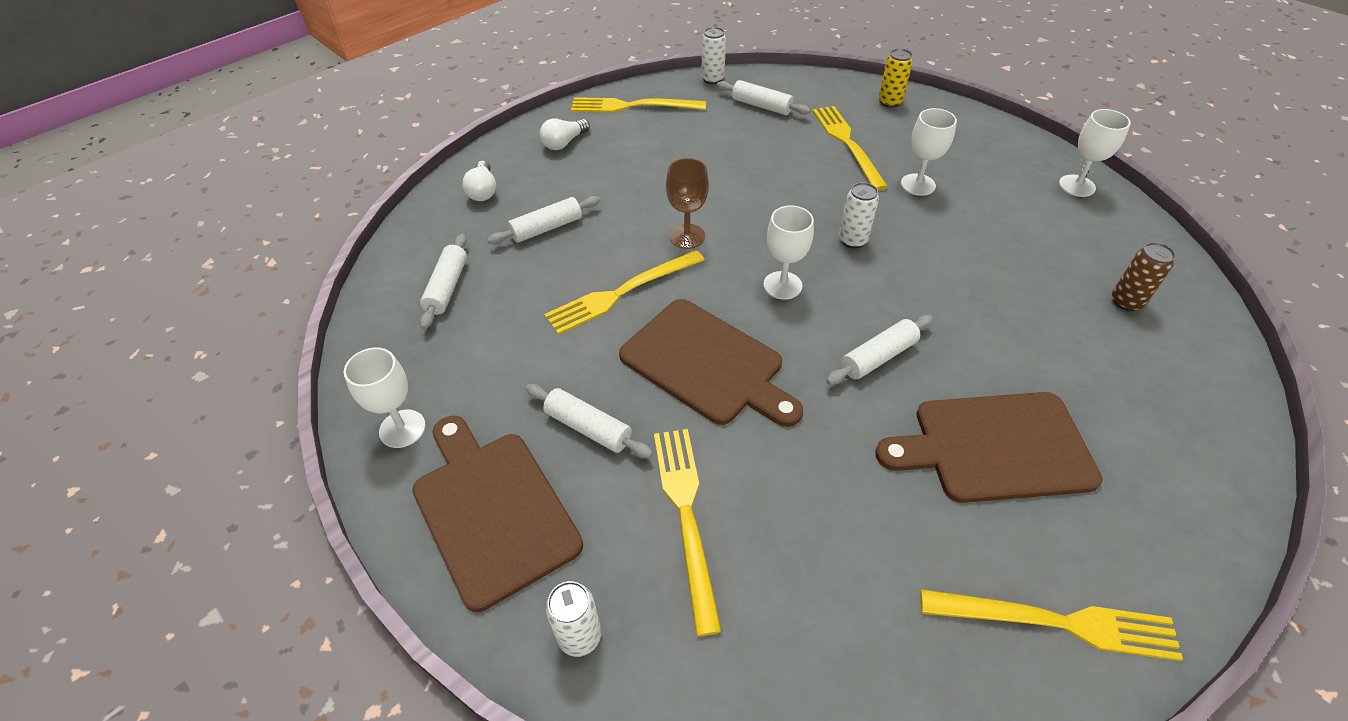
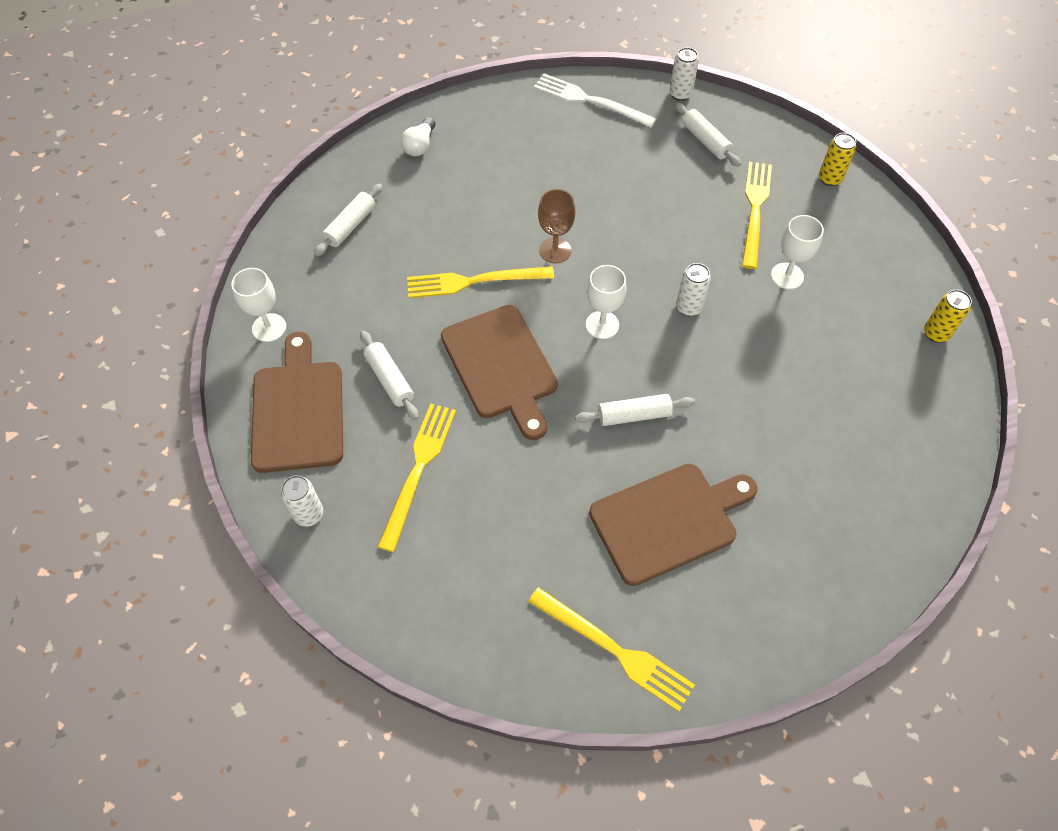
camera: 25 degrees right, 10 degrees up
white rolling pin [487,196,600,244] -> none
white light bulb [540,118,590,150] -> none
yellow fork [571,97,706,113] -> white fork [534,74,656,127]
brown cutting board [875,392,1103,503] -> brown cutting board turned 135 degrees clockwise [589,464,758,586]
white goblet [1059,109,1131,197] -> yellow can [924,290,972,343]
brown can [1112,242,1176,311] -> none

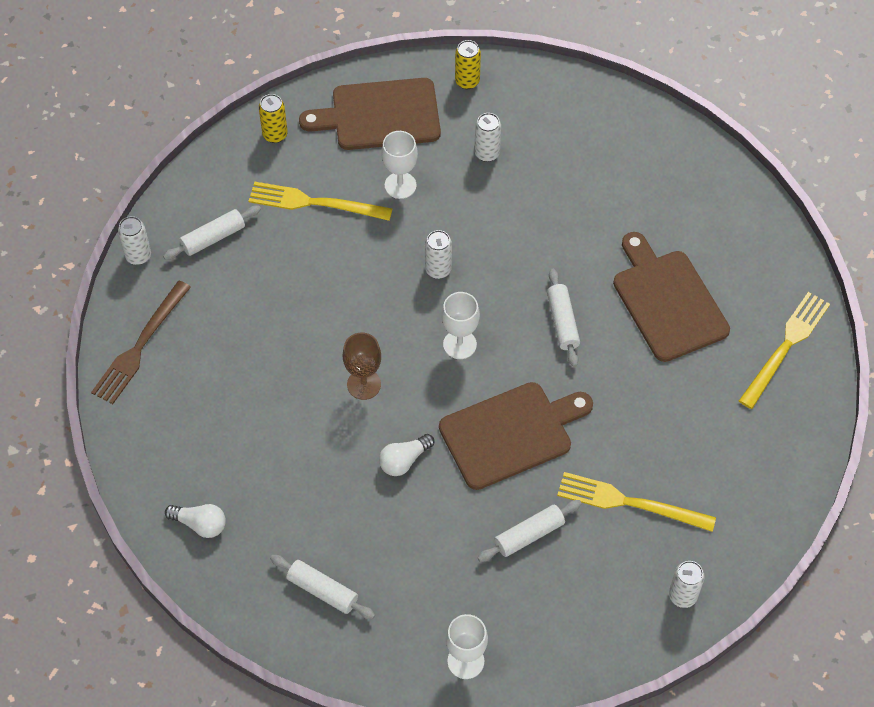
camera: 90 degrees left, 0 degrees up
brown cutting board [251,332,343,473] -> brown cutting board moved to [299,78,441,150]
yellow fork [407,266,554,298] -> white light bulb [379,434,434,476]
white fork [534,74,656,127] -> brown fork [91,281,191,404]
none -> white can [475,113,501,162]

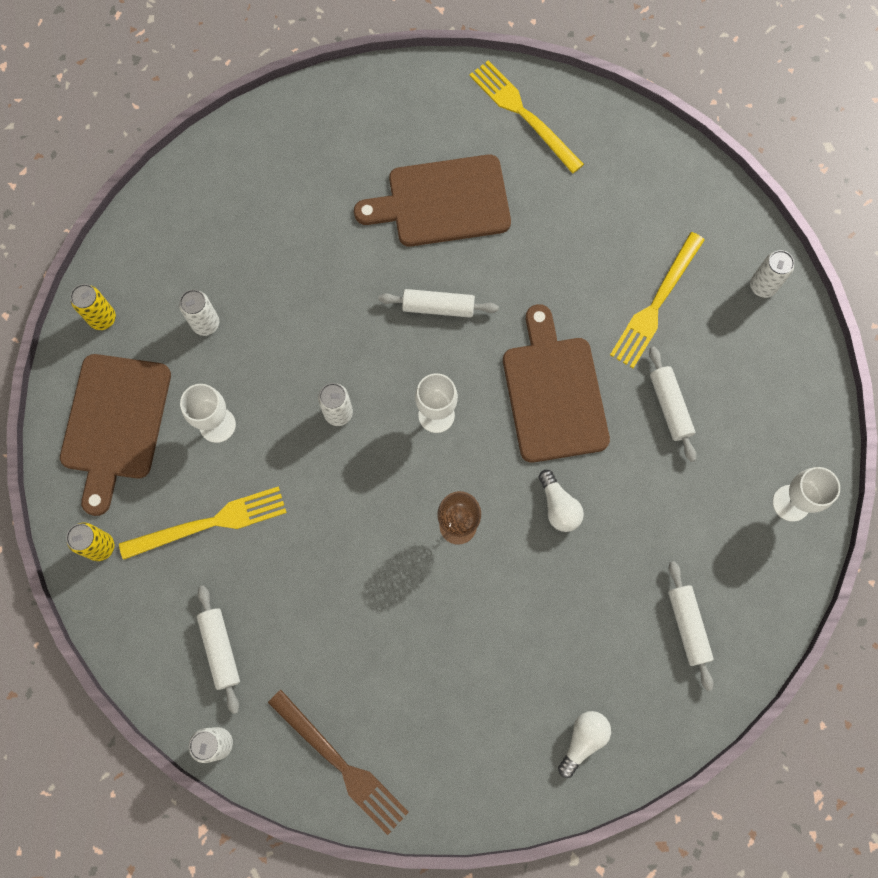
camera: 75 degrees left, 15 degrees up
yellow fork [249,181,393,221] -> yellow fork turned 135 degrees counterclockwise [119,486,287,560]
white rolling pin [270,555,375,619] -> white rolling pin turned 60 degrees counterclockwise [668,561,714,691]

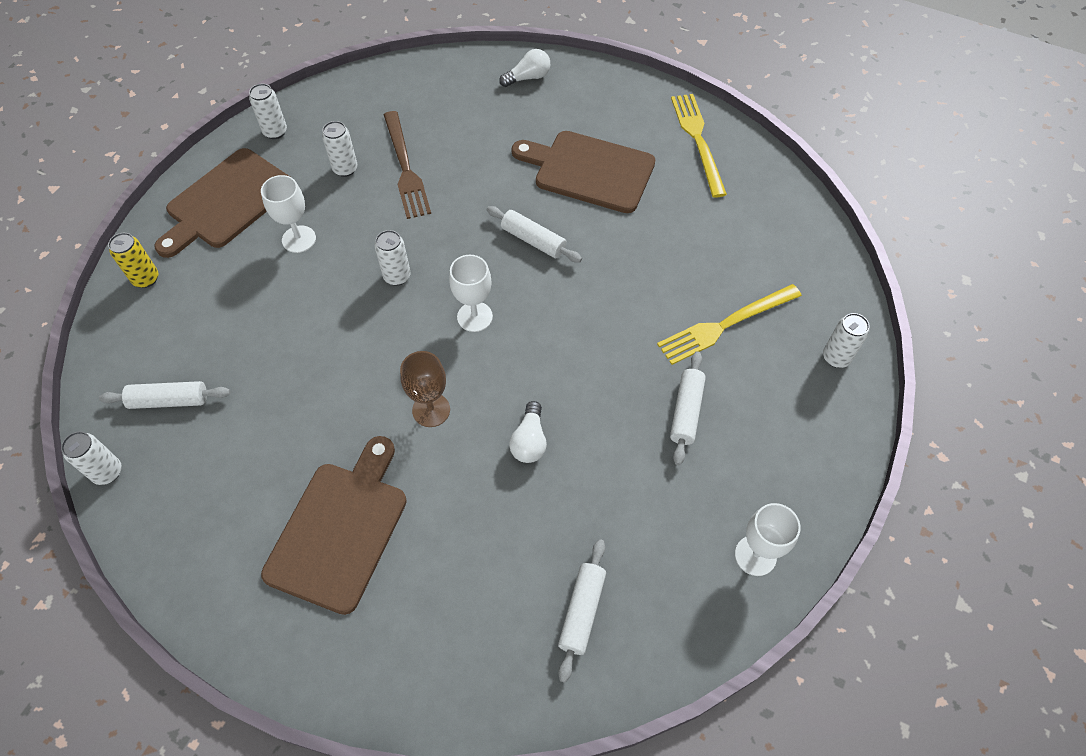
camera: 30 degrees right, 15 degrees down
yellow can [70,284,116,330] -> white can [249,84,287,139]
yellow fork [119,486,287,560] -> none
white rolling pin [197,585,240,714] -> white rolling pin turned 75 degrees clockwise [99,381,230,409]
brown fork [268,690,409,835] -> brown fork moved to [384,111,431,219]
brown cutting board [503,304,610,463] -> brown cutting board moved to [261,436,407,615]
white light bulb [558,711,611,778] -> white light bulb moved to [499,49,550,87]

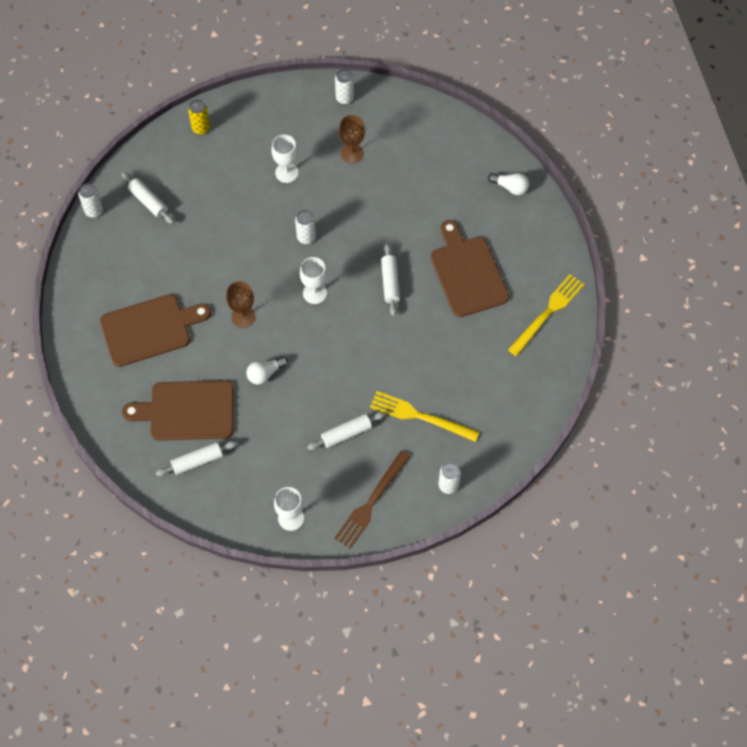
camera: 50 degrees right, 5 degrees up
brown cutting board [154,148,290,258] -> brown cutting board moved to [122,380,234,441]
white can [322,121,358,177] -> brown goblet [339,115,365,164]
brown fork [384,111,431,219] -> brown fork moved to [334,450,411,549]

